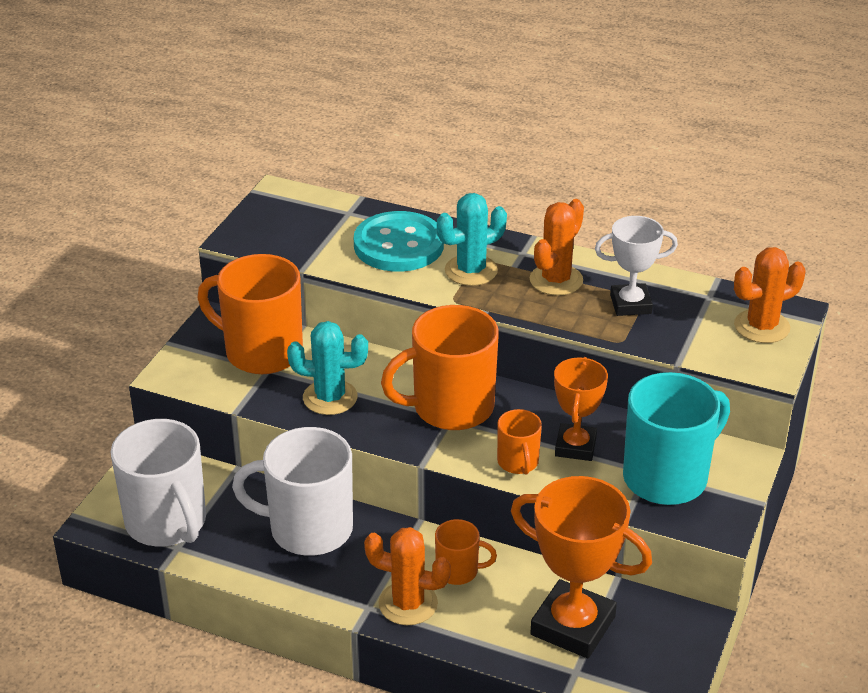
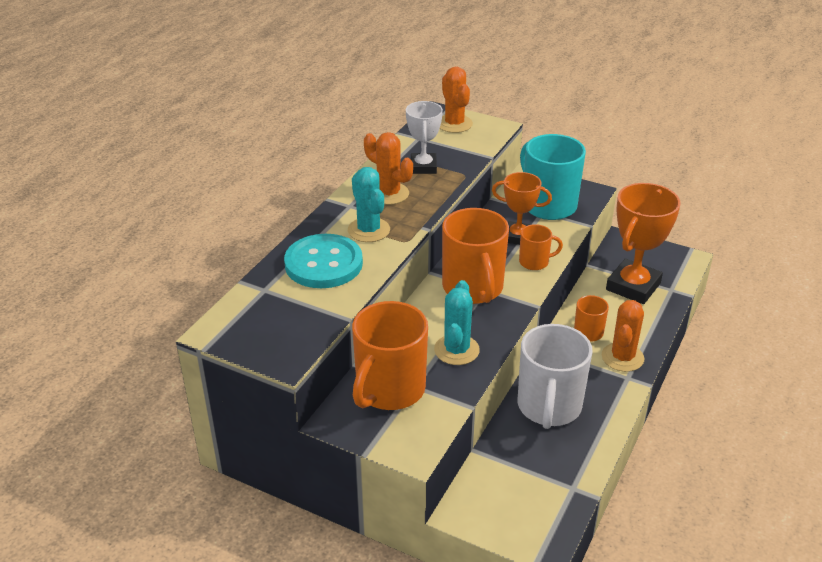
camera: 85 degrees left, 0 degrees up
white mug [111,419,206,546] -> none

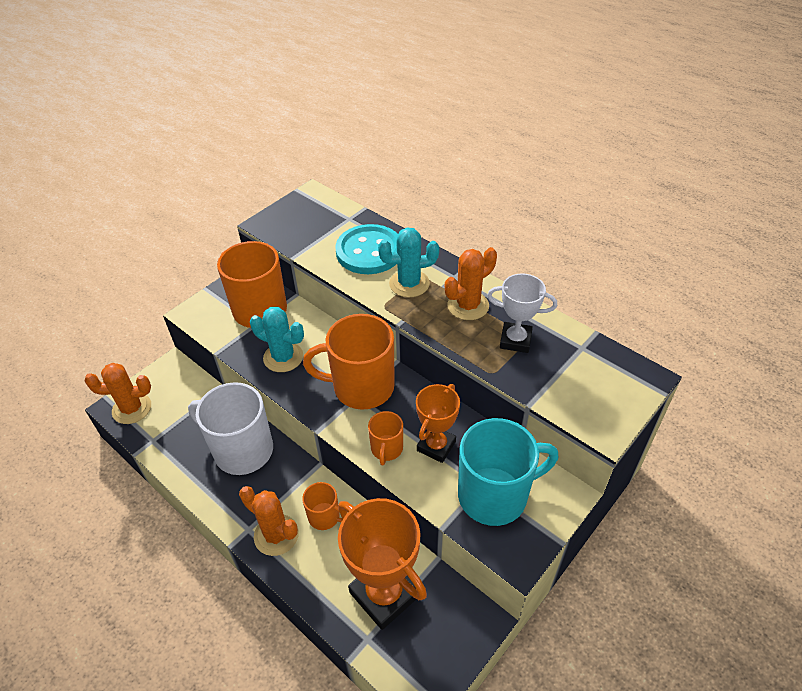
camera: 105 degrees right, 10 degrees up
orange cactus [440,67,473,133] -> orange cactus moved to [85,363,151,424]

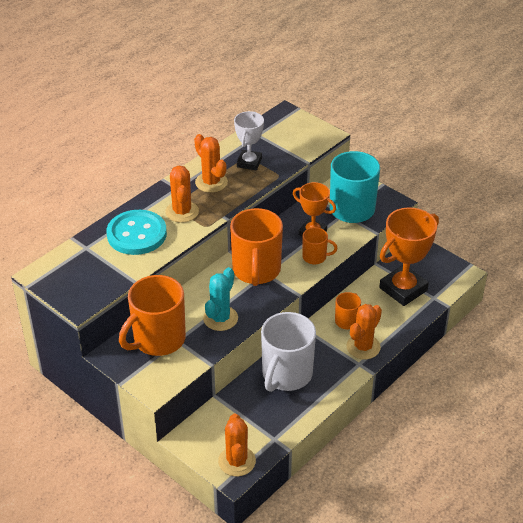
camera: 90 degrees left, 5 degrees down
turquoise cactus [378,227,439,298] -> orange cactus [165,166,199,223]

